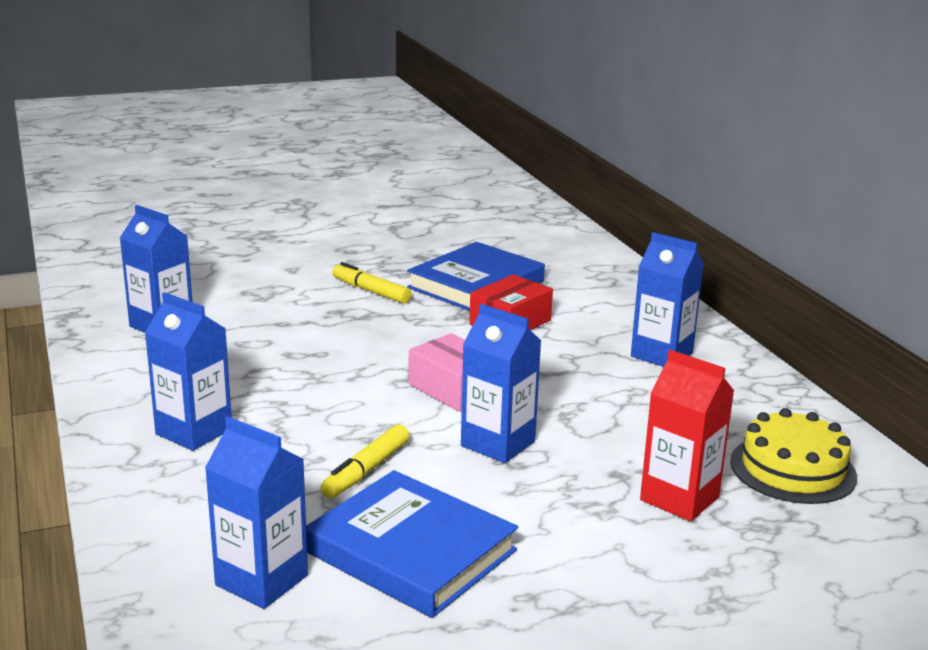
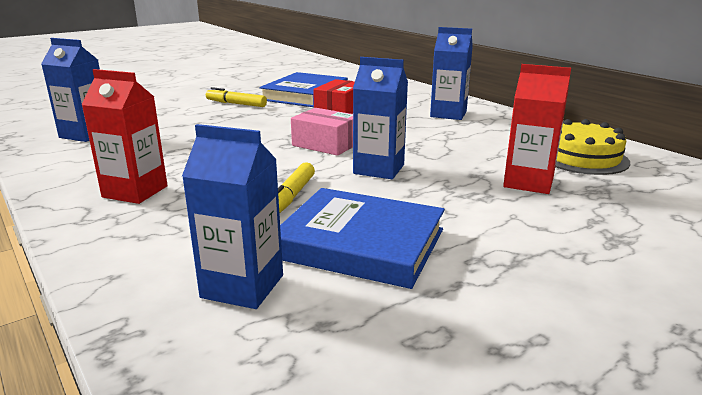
camera: 15 degrees left, 0 degrees up
blue carton [145,292,232,451] -> red carton [81,69,168,204]

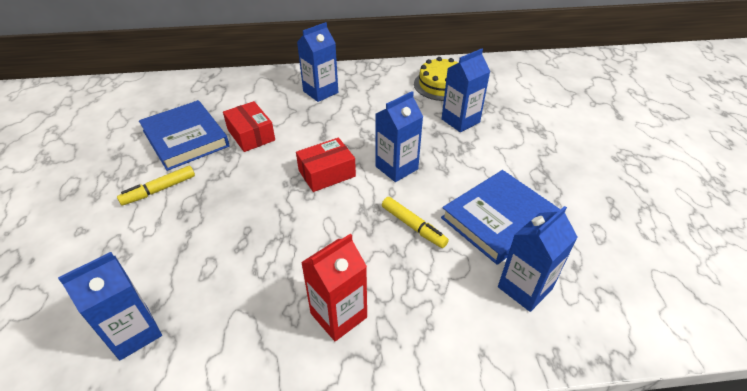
camera: 60 degrees left, 20 degrees up
pink box [291,108,353,156] -> red box [296,138,356,192]
red carton [503,64,571,194] -> blue carton [441,49,490,132]

